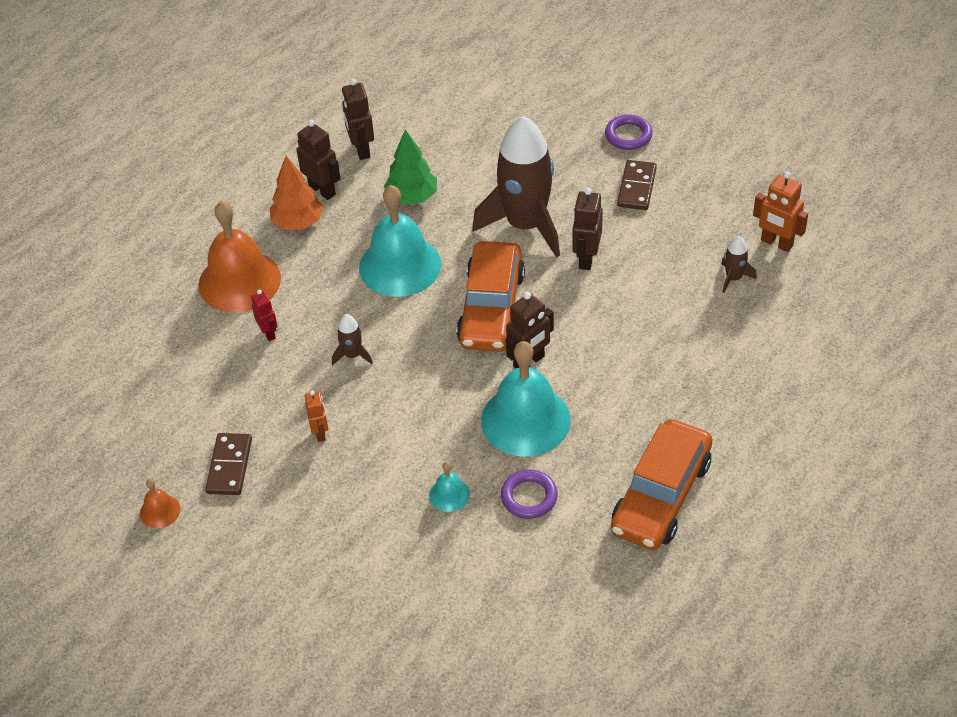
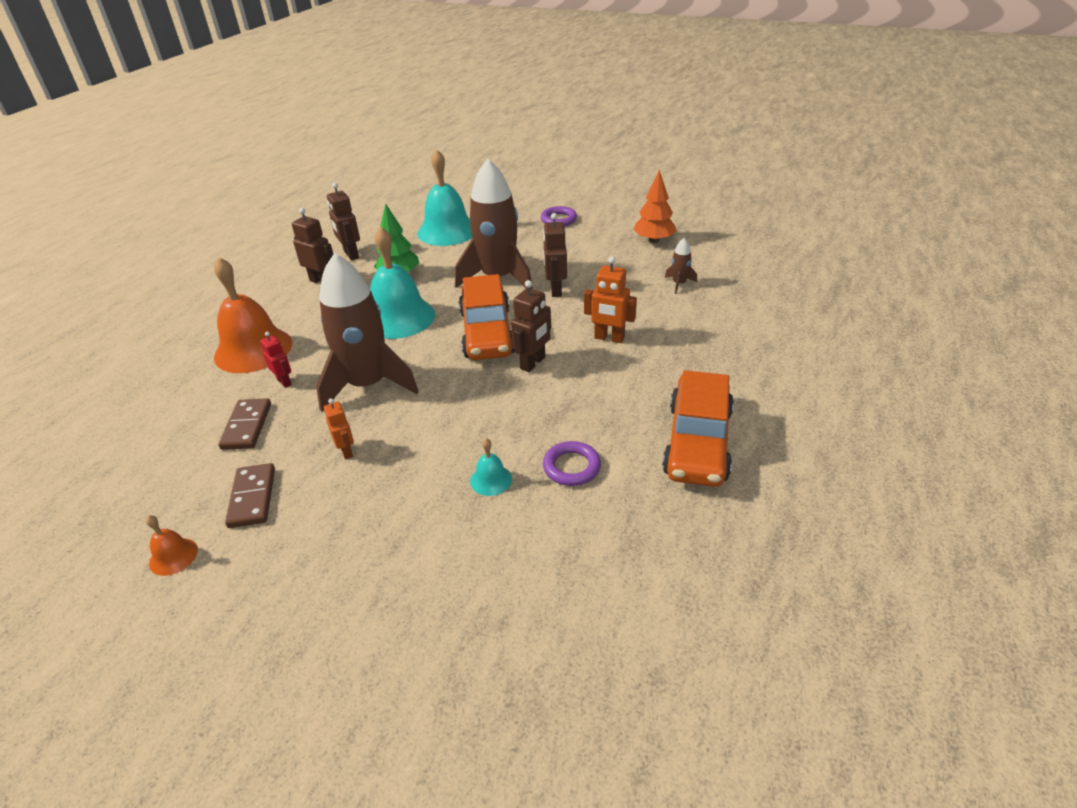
camera: 15 degrees left, 10 degrees down
orange tree [270,156,324,230] -> orange tree moved to [633,170,677,243]
brown rocket [332,314,373,366] -> brown rocket [316,253,419,412], size x2.46
turquoise bell [481,341,571,457] -> turquoise bell moved to [417,149,472,246]
brown domino [617,160,657,210] -> brown domino moved to [218,398,271,450]
orange robot [753,171,808,252] -> orange robot moved to [584,256,637,343]

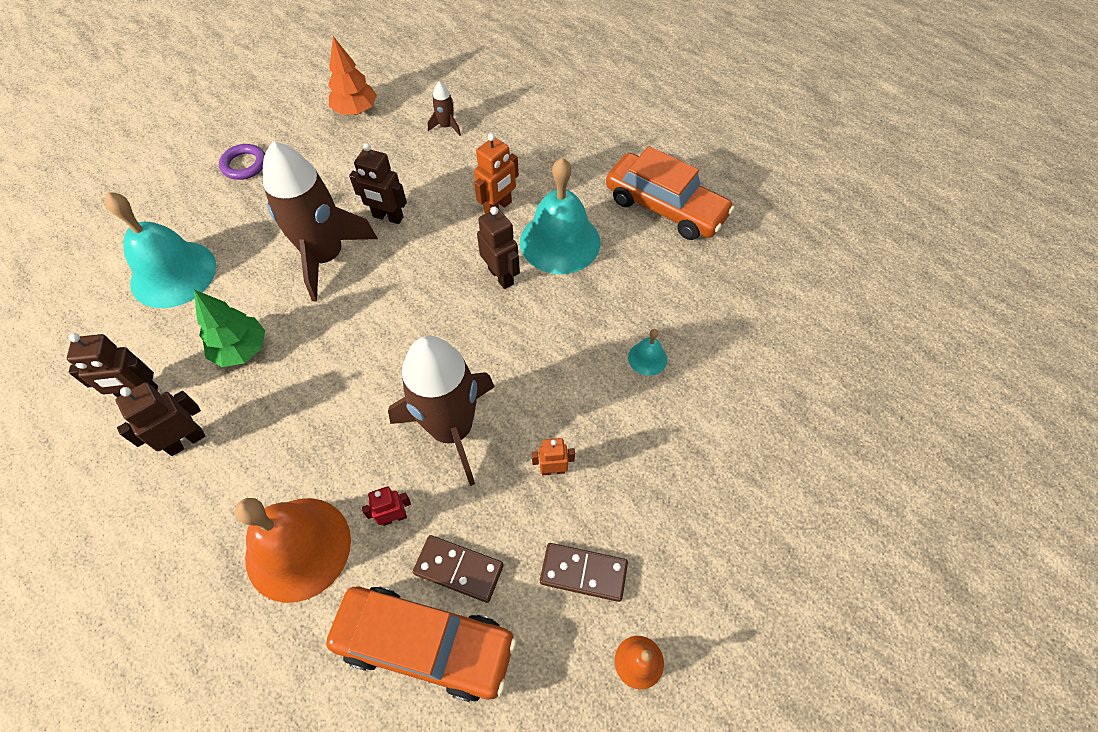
camera: 70 degrees left, 20 degrees up
turquoise bell [370,226,435,339] -> turquoise bell moved to [520,158,600,274]
orange car [459,274,515,360] -> orange car moved to [326,587,517,702]
purple ring [543,441,601,486] -> none

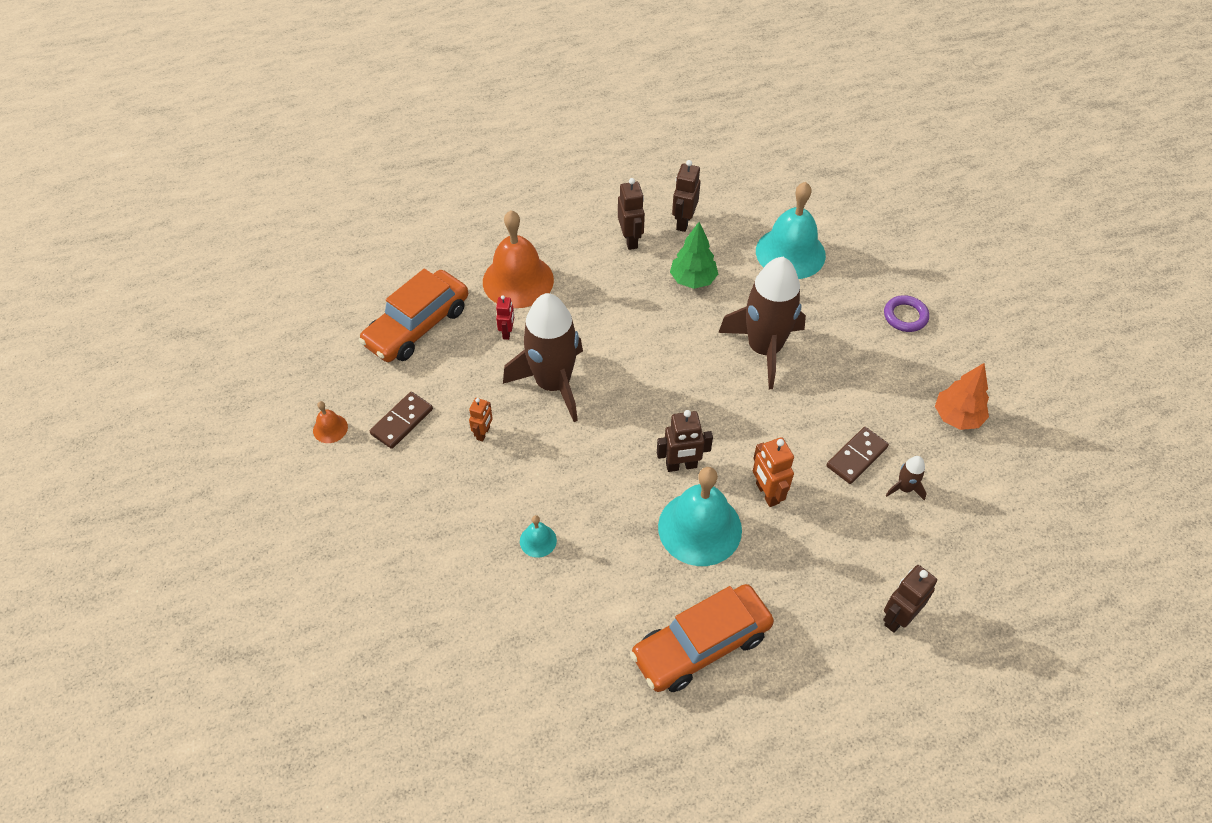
camera: 115 degrees right, 5 degrees down
brown robot [349,143,407,224] -> brown robot moved to [883,565,937,633]
brown domino [413,535,504,603] -> brown domino moved to [827,427,889,484]

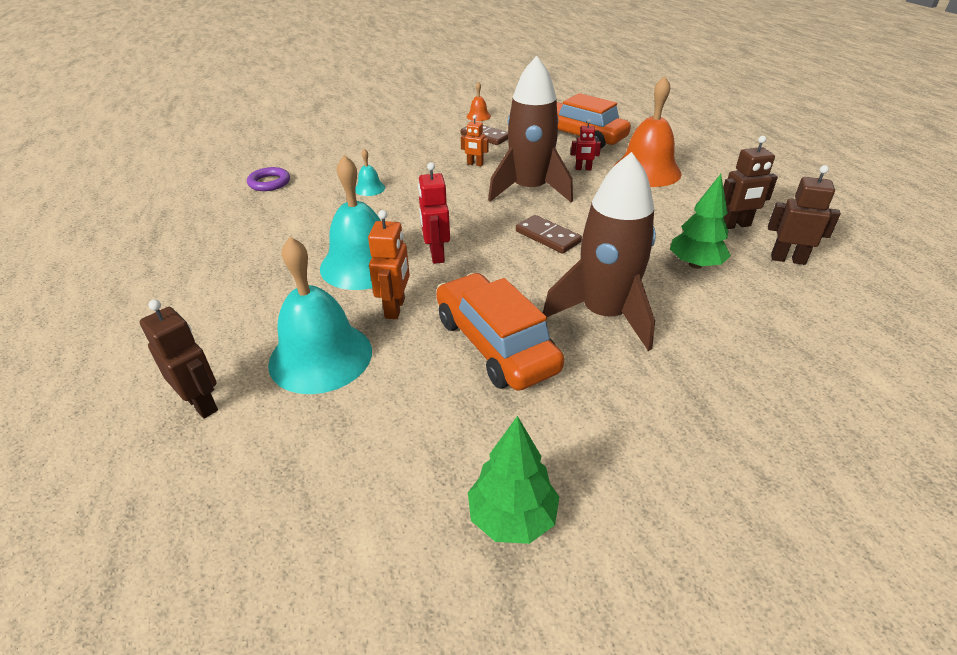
camera: 90 degrees right, 15 degrees down
orange car [630,584,774,692] -> orange car moved to [436,273,564,391]
brown robot [657,410,713,472] -> red robot [418,162,450,264]
orange robot [753,437,794,507] -> orange robot turned 120 degrees clockwise [368,210,410,319]
turquoise bell [756,182,826,279] -> turquoise bell moved to [268,237,372,394]
brown domino [827,427,889,484] -> brown domino moved to [516,215,582,254]
purple ring [884,295,929,332] -> purple ring moved to [247,167,290,191]
brown rocket [886,456,927,500] -> none
orange tree [935,363,989,430] -> green tree [468,416,559,544]

